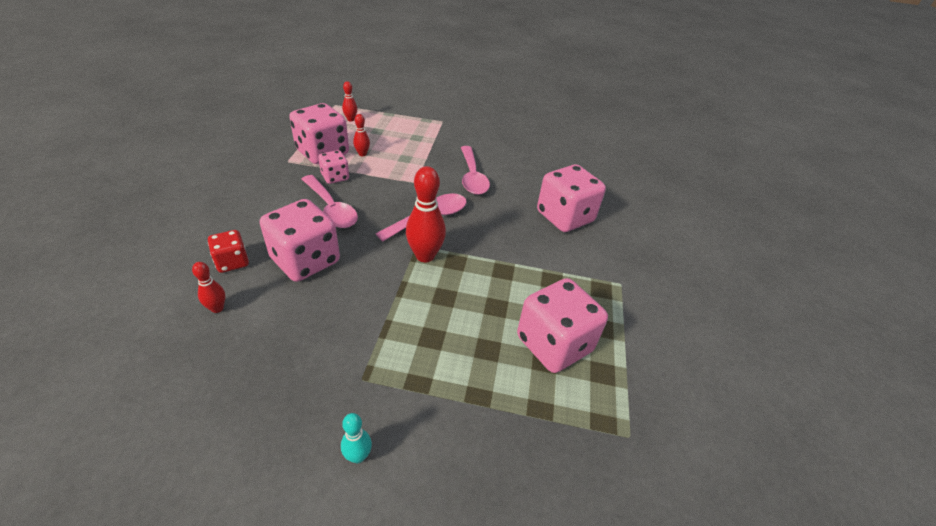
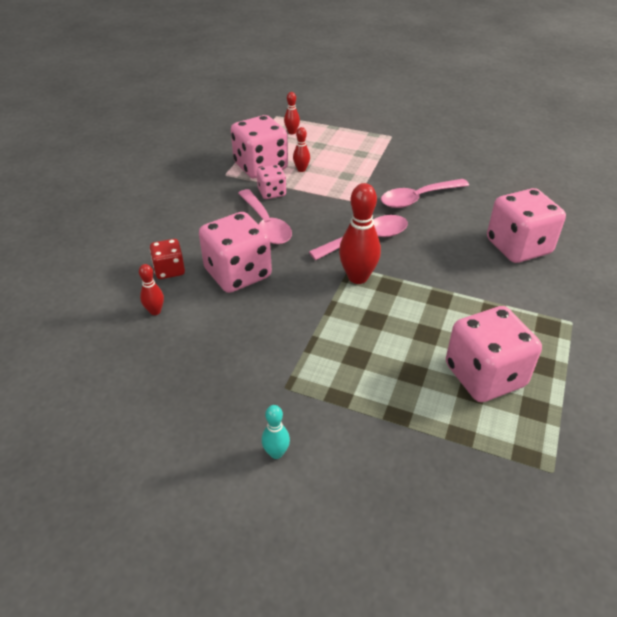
camera: 15 degrees right, 0 degrees up
pink spoon [461,146,490,195] -> pink spoon turned 60 degrees clockwise [381,179,469,208]

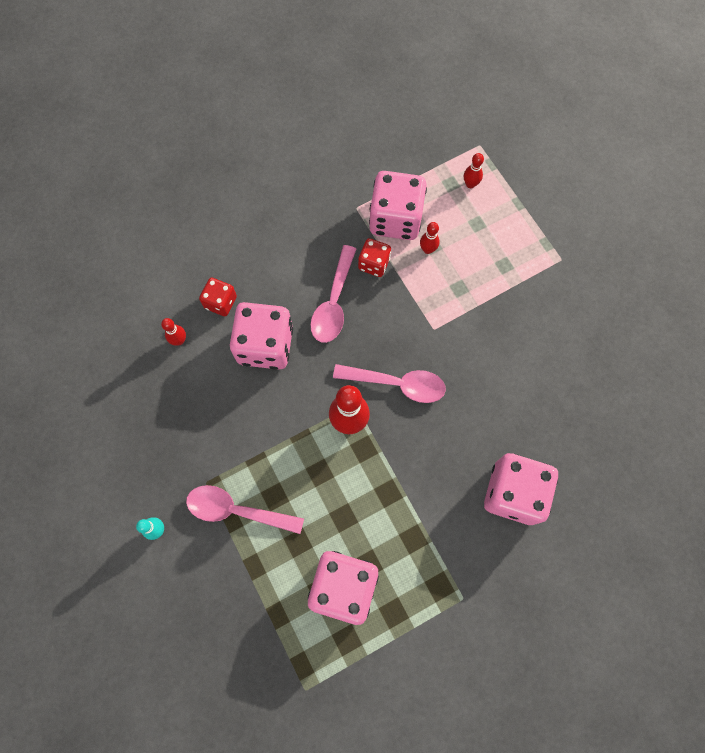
camera: 40 degrees right, 30 degrees up
pink dice [257,165,286,199] -> red dice [358,238,391,277]
pink spoon [381,179,469,208] -> pink spoon moved to [186,485,304,534]

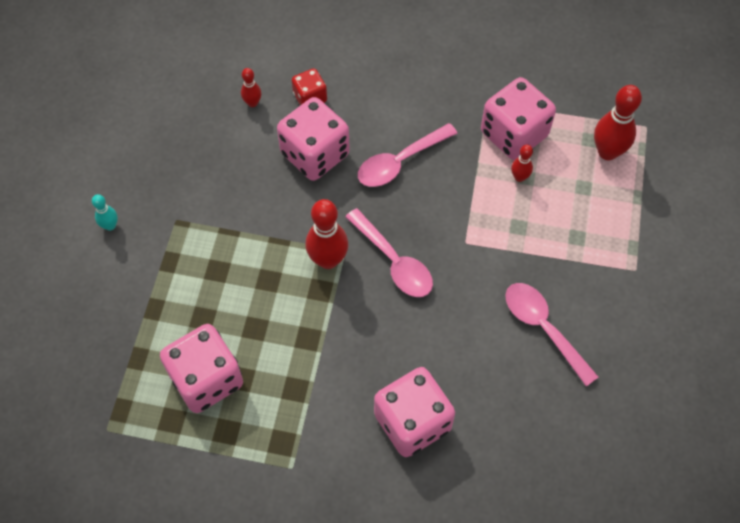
camera: 40 degrees right, 10 degrees down
pink spoon [186,485,304,534] -> pink spoon moved to [505,283,598,387]
red dice [358,238,391,277] -> none
red bowling pin [464,153,484,188] -> red bowling pin [594,85,642,160], size x1.90

